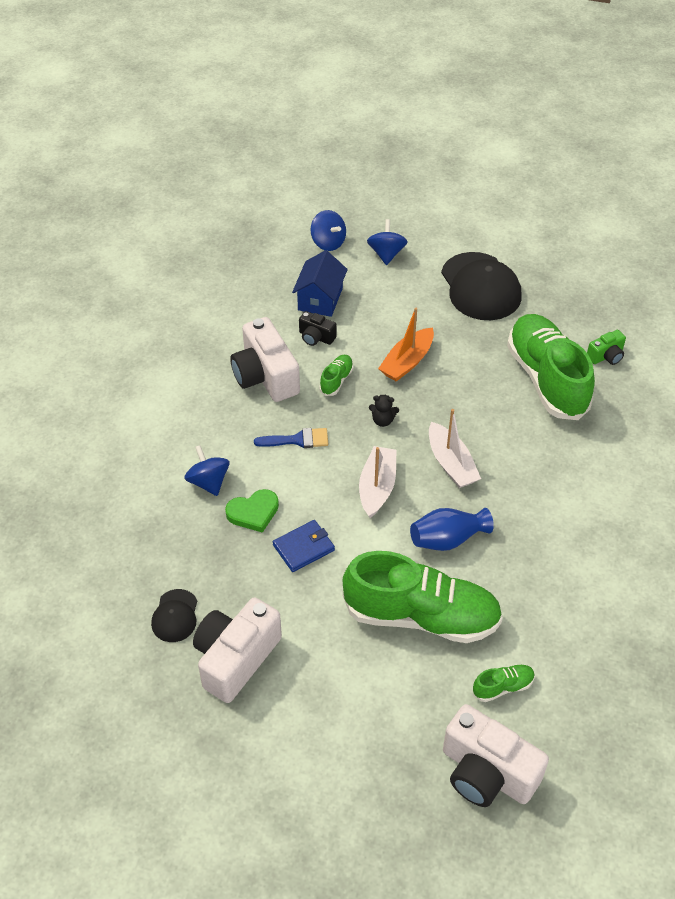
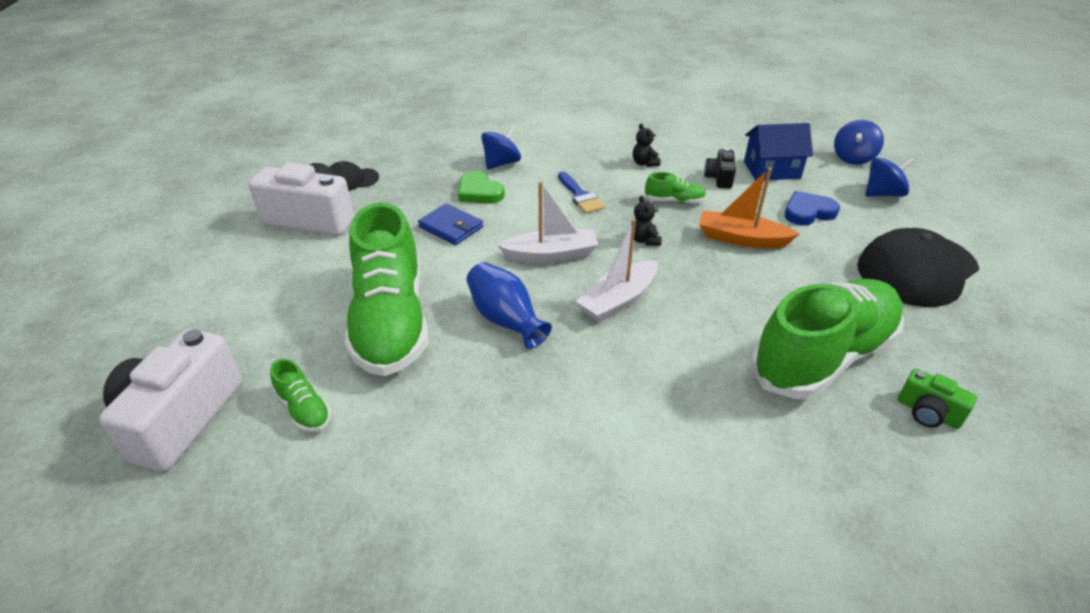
camera: 70 degrees right, 10 degrees down
white camera [230,317,300,402] -> black teddy bear [633,124,661,167]
none -> blue heart [784,191,840,225]

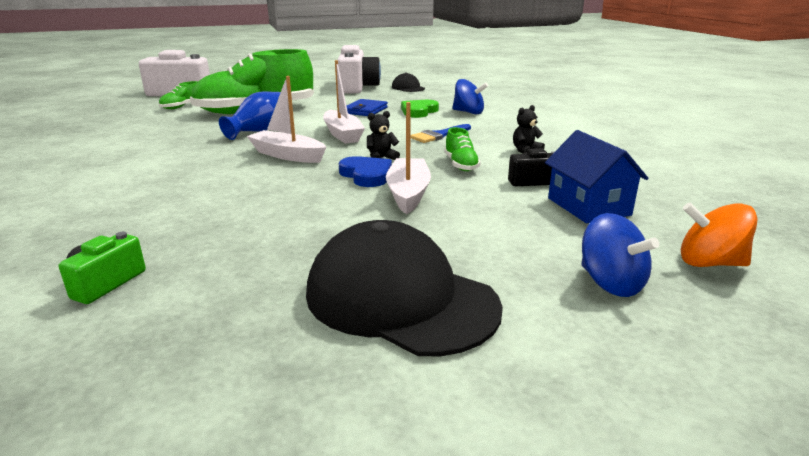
camera: 75 degrees right, 15 degrees down
orange boat [699,167,799,248] -> white boat [386,102,431,214]
green shoe [750,279,904,399] -> none
blue heart [784,191,840,225] -> blue heart moved to [339,156,392,187]
blue spinning top [834,120,884,165] -> orange spinning top [681,203,757,267]

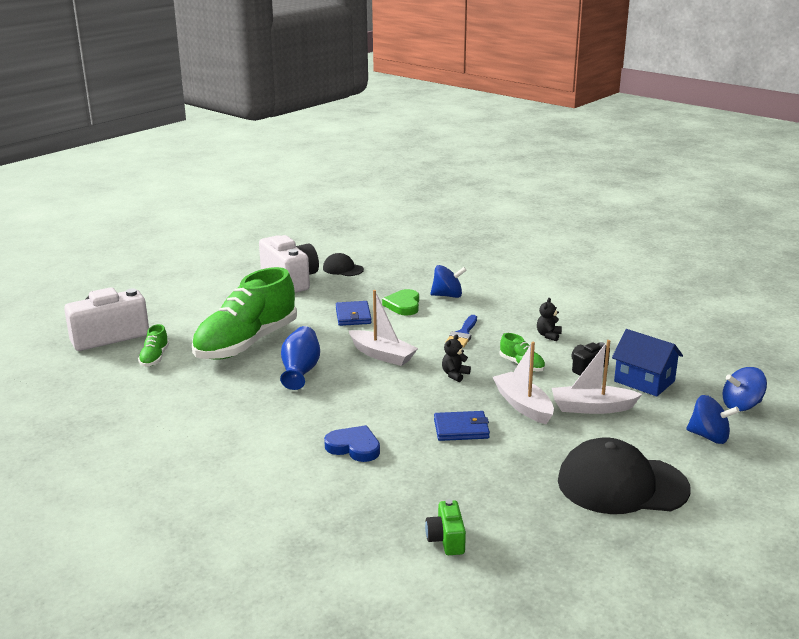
camera: 30 degrees left, 0 degrees up
white boat [247,76,326,163] -> white boat moved to [552,340,642,414]
blue heart [339,156,392,187] -> blue heart moved to [324,425,380,462]
orange spinning top [681,203,757,267] -> blue spinning top [723,367,767,411]
none -> blue wallet [434,411,490,441]

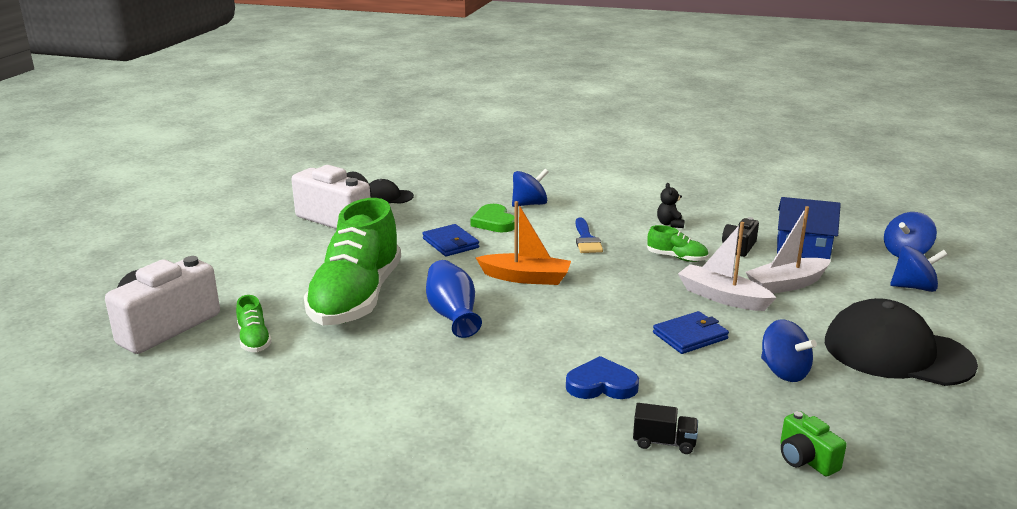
camera: 25 degrees left, 0 degrees up
white boat [348,290,418,366] -> orange boat [476,201,571,285]
black teddy bear [442,334,471,382] -> none
black cap [558,437,691,514] -> black cap turned 45 degrees clockwise [825,298,978,386]
none -> black truck [633,403,698,454]
none -> blue spinning top [761,319,817,382]

